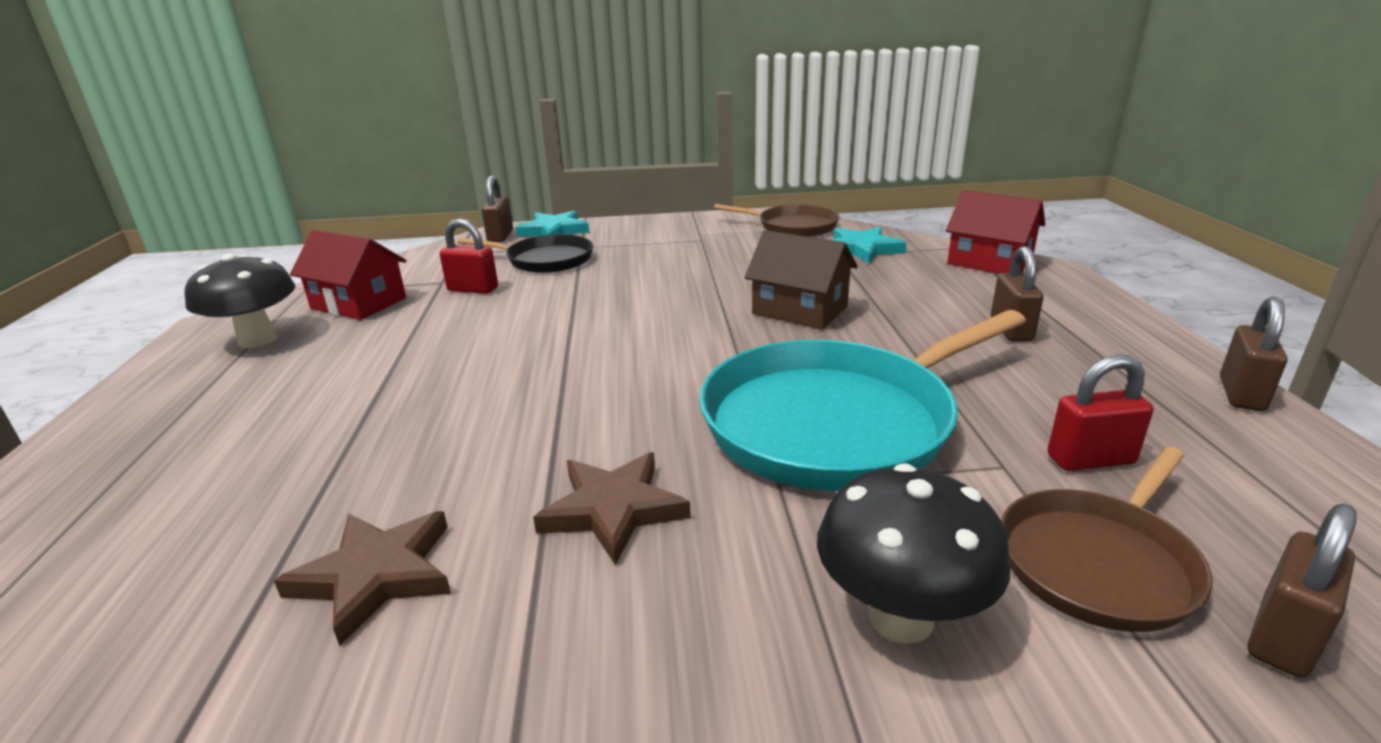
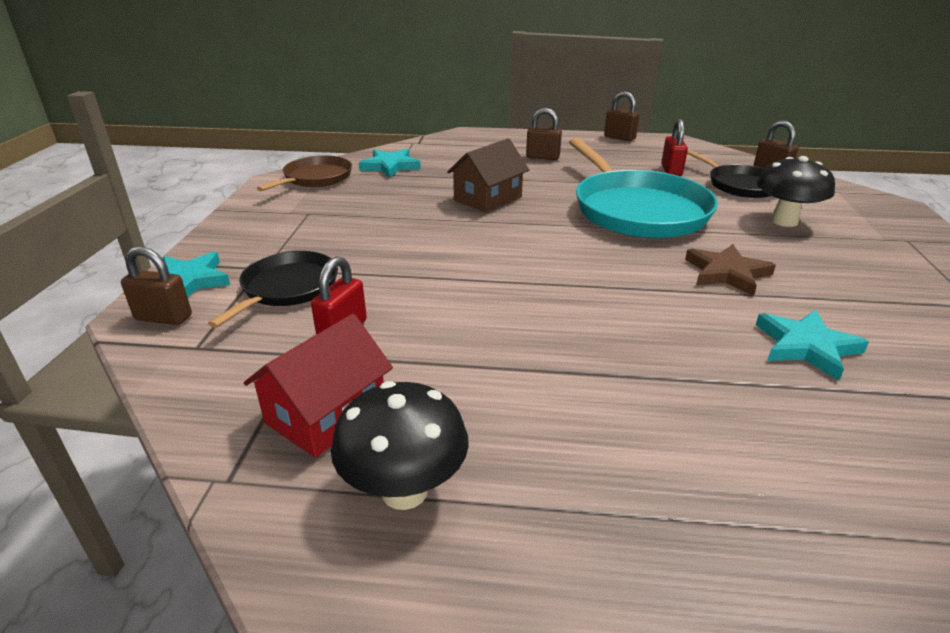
camera: 80 degrees left, 5 degrees up
brown star [274,511,451,646] -> turquoise star [756,310,869,380]
red house [946,190,1046,274] -> none
brown pan [1001,447,1212,632] -> black pan [687,149,770,198]

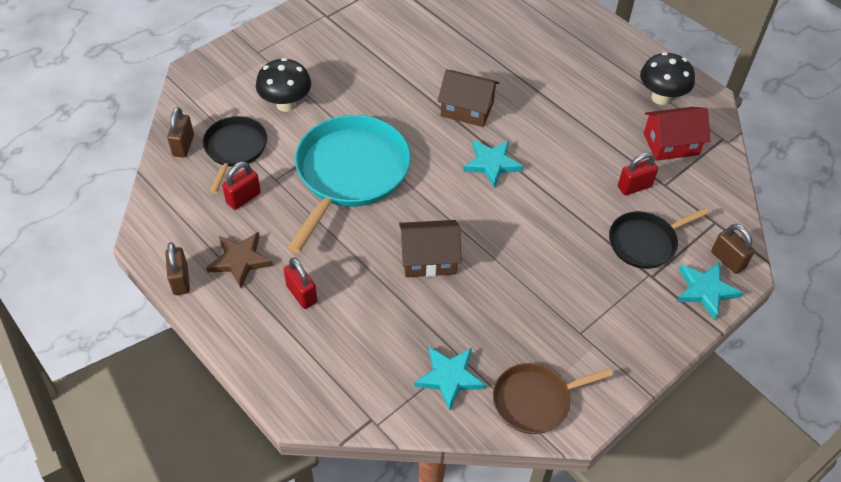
camera: 140 degrees left, 20 degrees up
brown padlock [526,108,562,160] -> red padlock [284,258,317,309]
brown star [685,244,776,296] -> brown star moved to [206,232,273,288]
turquoise star [756,310,869,380] -> turquoise star moved to [463,140,523,188]
none -> brown house [438,69,500,127]

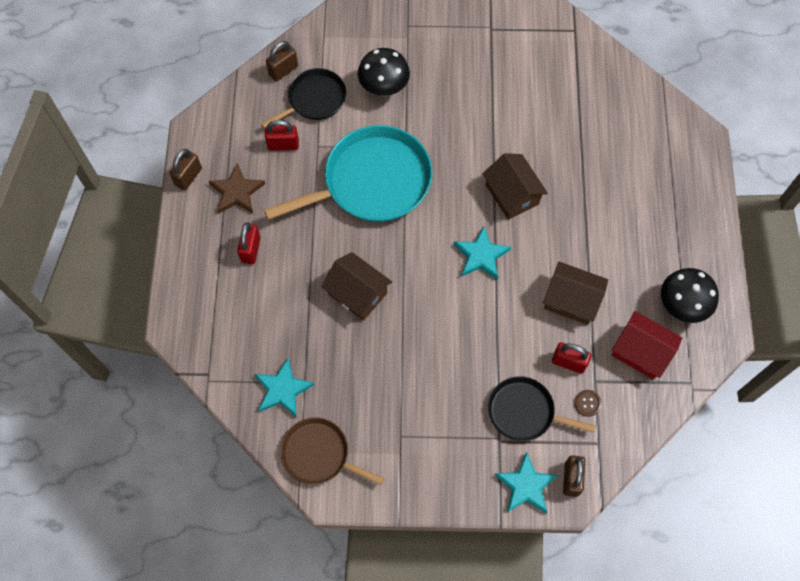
camera: 45 degrees right, 15 degrees up
none -> brown house [543,262,608,325]
none -> brown button [574,390,602,417]

